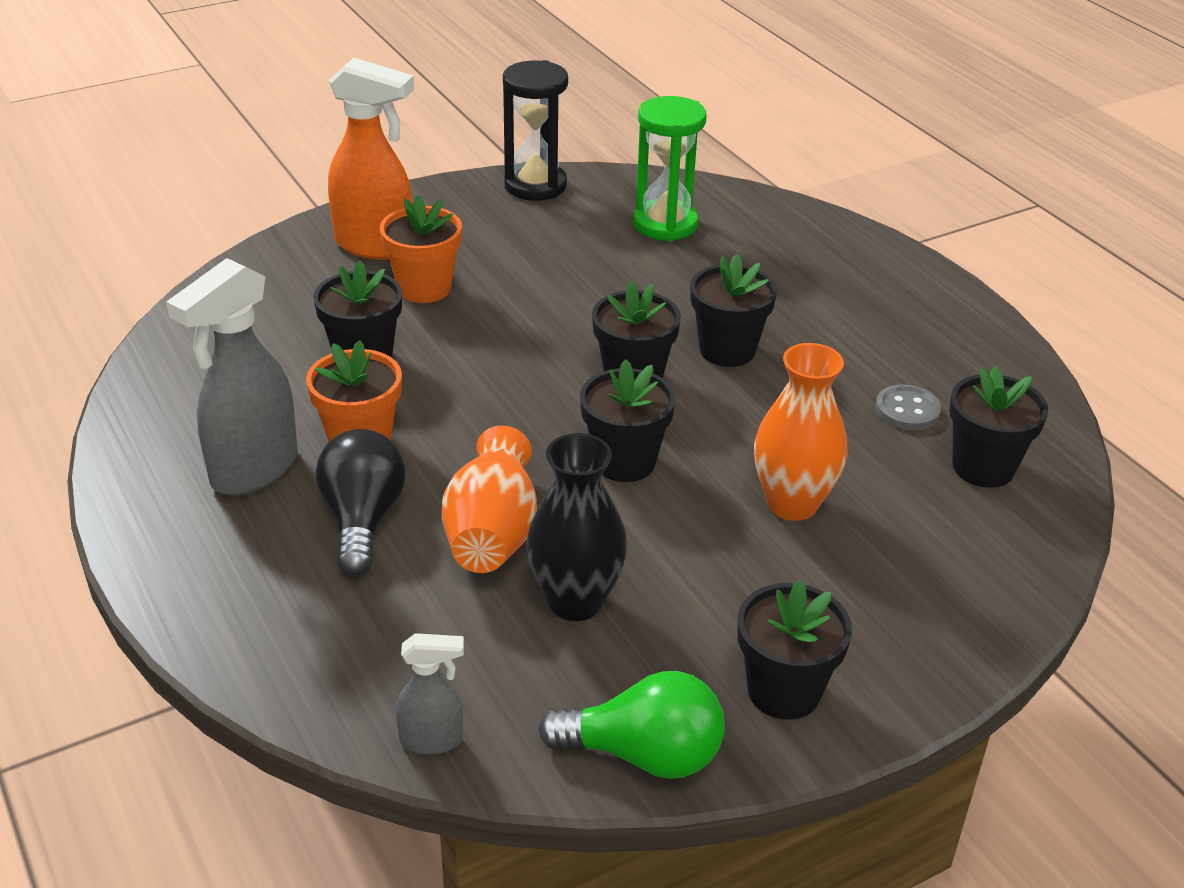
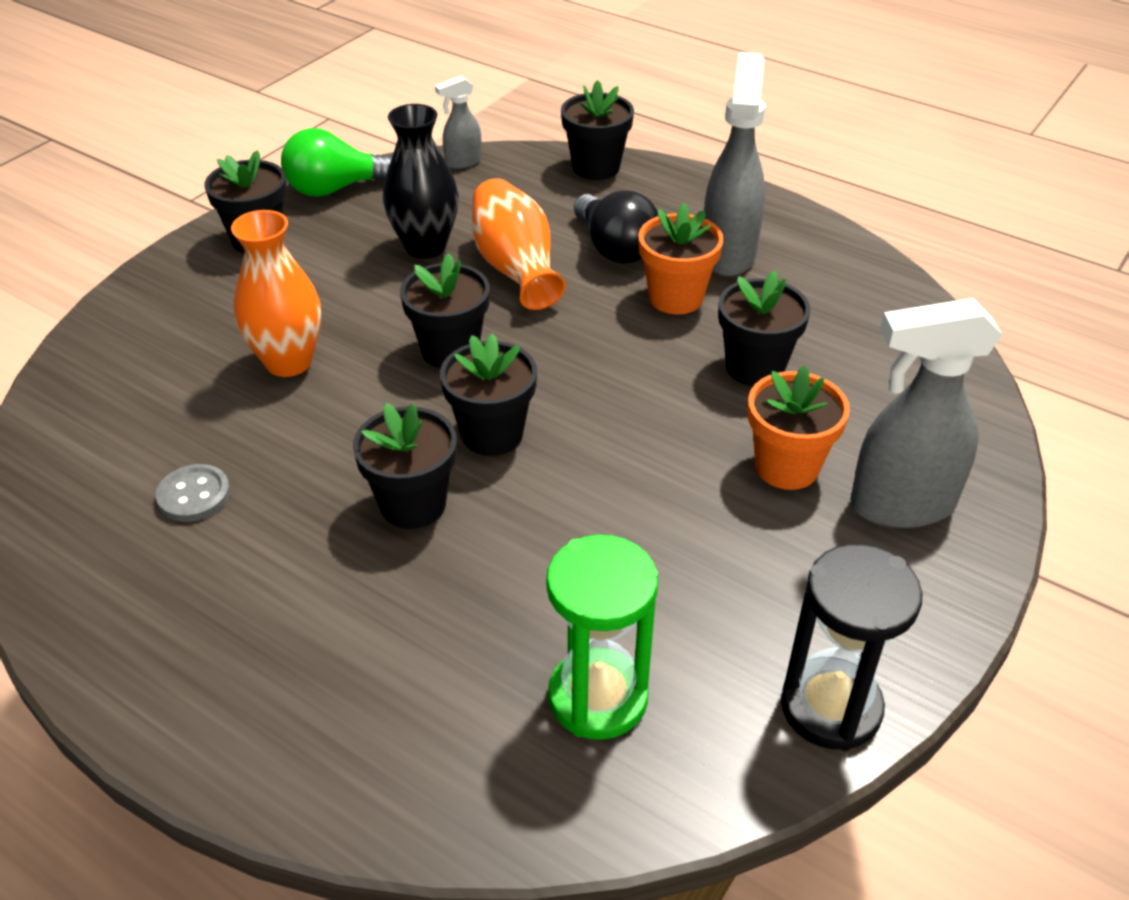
camera: 155 degrees right, 5 degrees up
orange spray bottle [328,58,414,260] -> grey spray bottle [850,298,1003,528]
black flower pot [949,366,1048,488] -> black flower pot moved to [561,80,634,180]

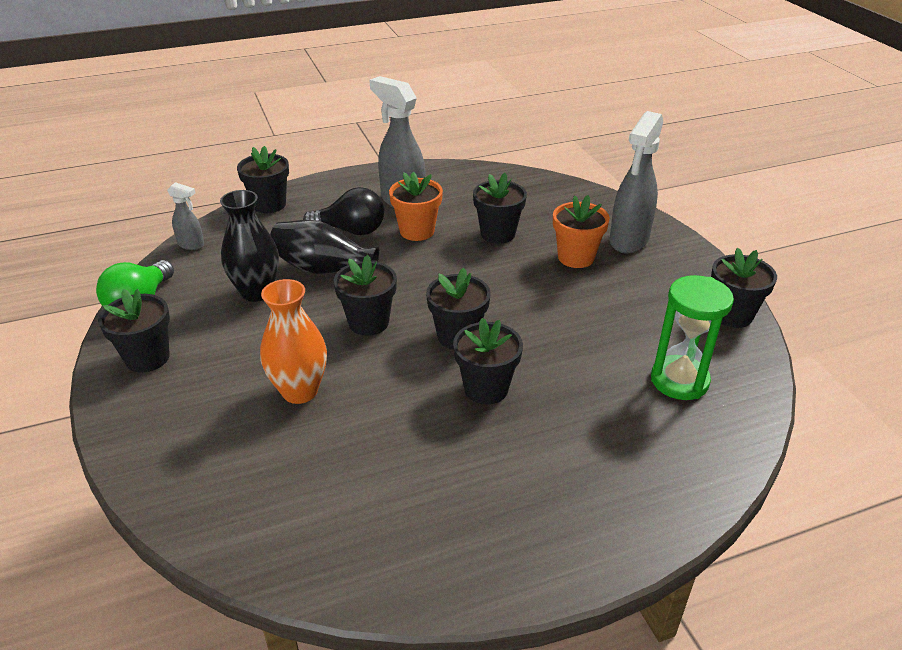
camera: 55 degrees left, 5 degrees down
grey button [156,464,230,522] -> none
grey spray bottle [435,76,482,169] -> grey spray bottle turned 75 degrees counterclockwise [167,182,204,250]
orange vase [472,178,566,310] -> black vase [270,220,379,274]
black hourglass [781,544,923,751] -> black flower pot [711,248,777,328]

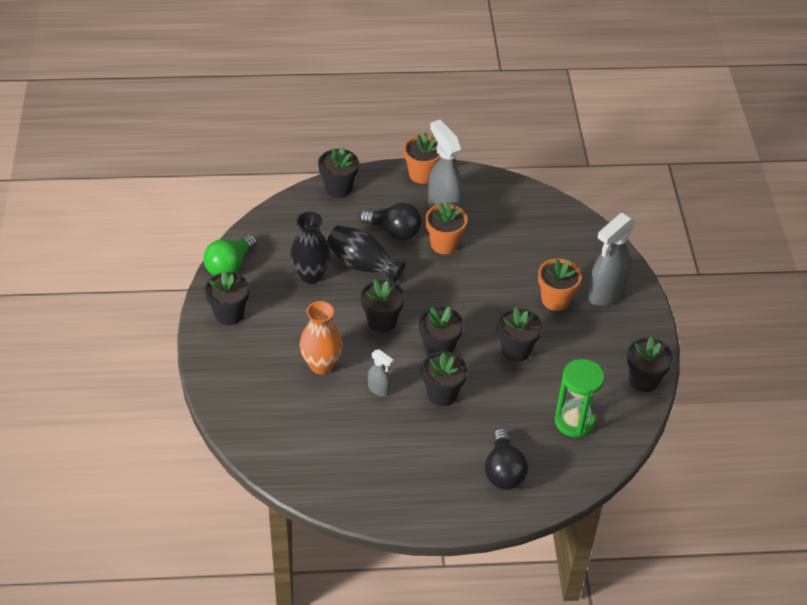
camera: 15 degrees right, 10 degrees up
grey spray bottle [167,182,204,250] -> grey spray bottle moved to [368,349,394,396]
black flower pot [473,173,527,244] -> black flower pot moved to [497,307,542,362]
none -> orange flower pot [403,132,441,184]
none -> black light bulb [485,428,528,490]

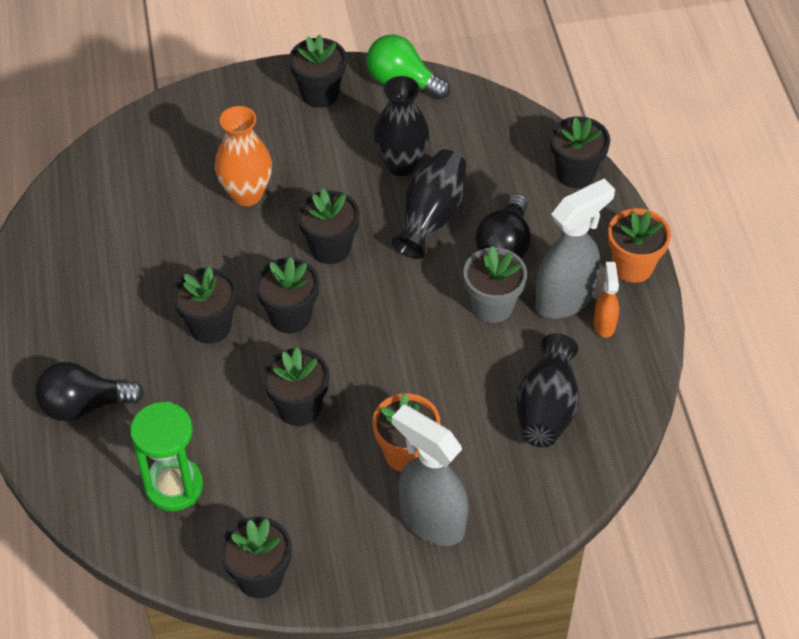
camera: 85 degrees right, 5 degrees up
grey spray bottle [368,349,394,396] -> none
orange flower pot [425,202,467,254] -> grey flower pot [463,246,527,323]
none -> black vase [516,333,579,447]
none -> orange spray bottle [594,262,619,338]

